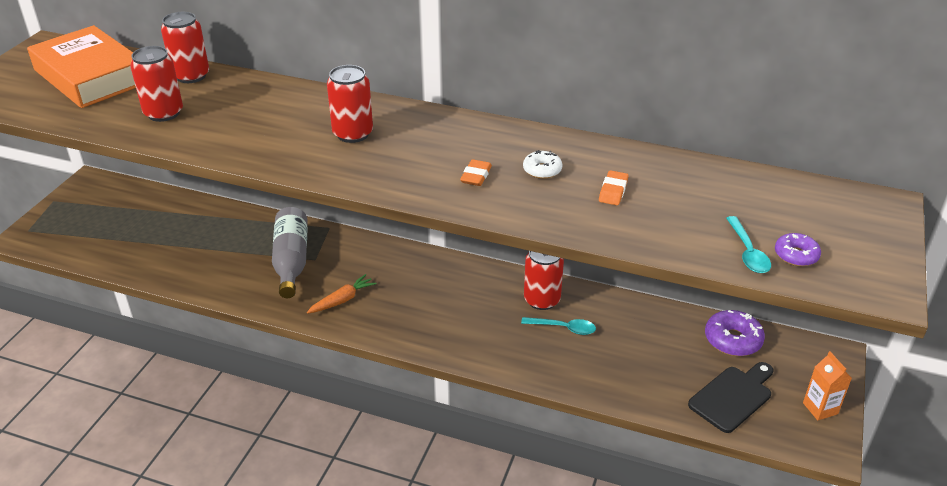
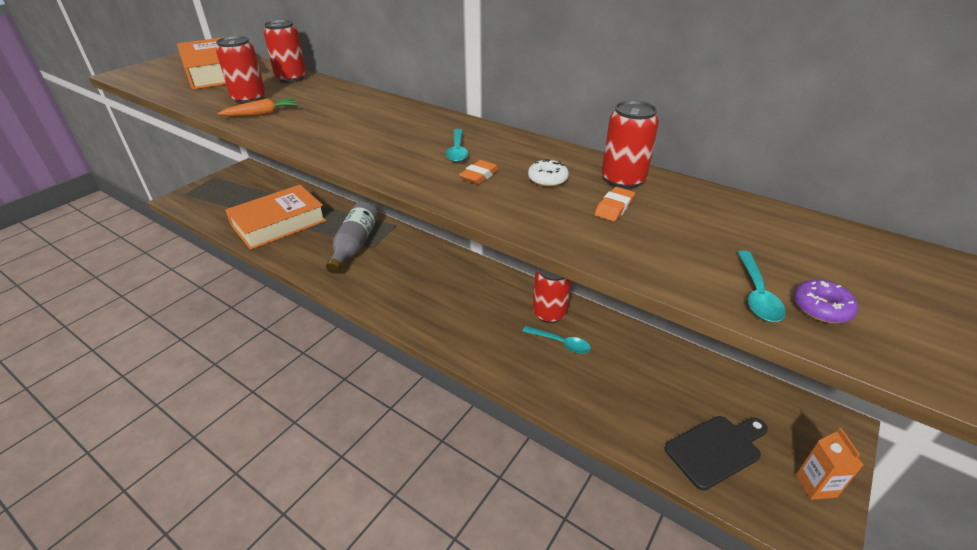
camera: 15 degrees right, 0 degrees up
orange carrot [307,274,376,314] -> orange carrot moved to [218,98,298,116]
red can [327,65,373,143] -> red can moved to [602,101,659,189]
purple donut [705,310,765,356] -> none
none -> orange book [225,185,327,250]
none -> turquoise spoon [445,129,468,162]

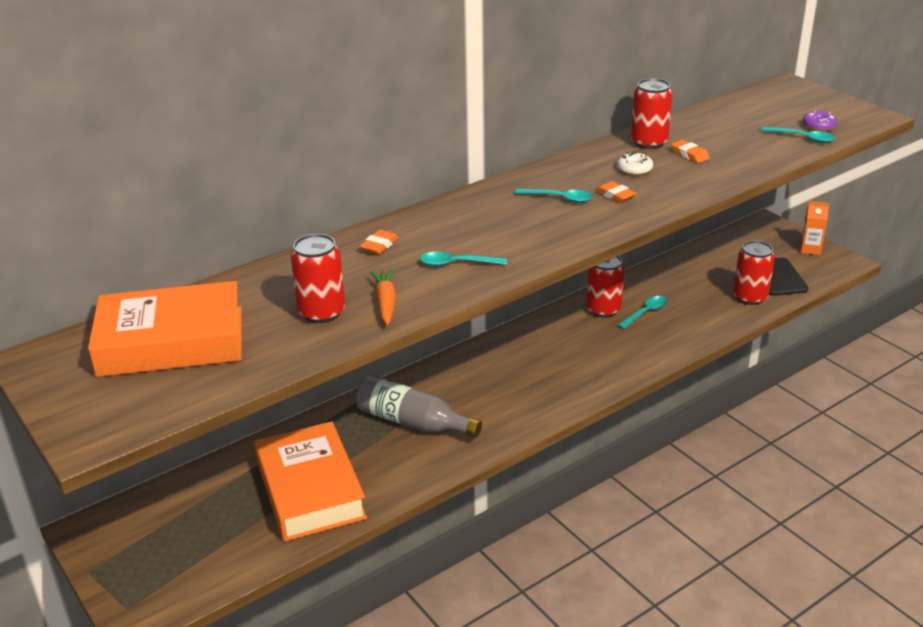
camera: 70 degrees left, 5 degrees down
red can [264,20,306,83] -> red can moved to [733,241,775,305]
none -> orange eraser [359,230,399,254]
none -> turquoise spoon [420,251,507,266]

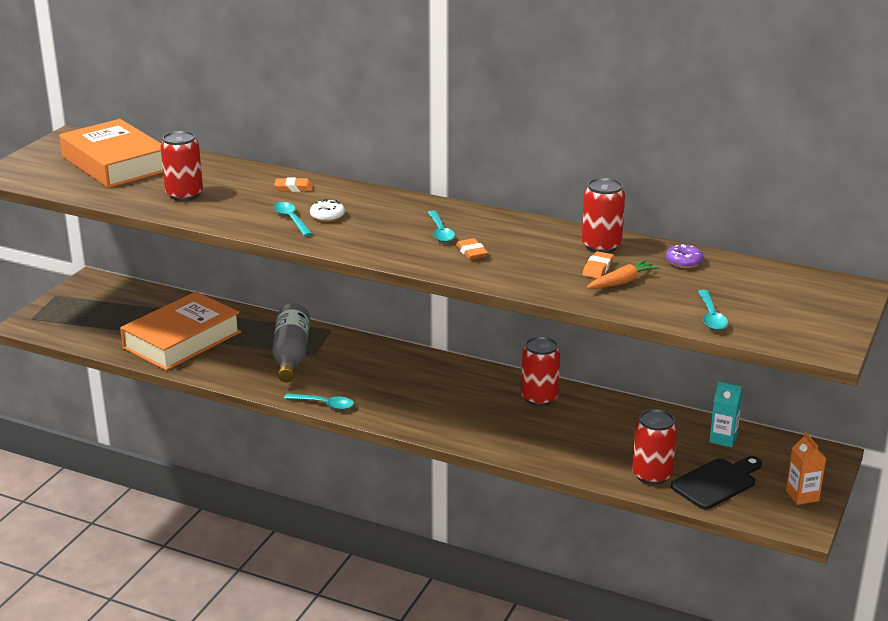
camera: 60 degrees right, 5 degrees down
orange carrot [370,269,396,325] -> orange carrot moved to [586,259,660,289]
orange eraser [595,181,637,203] -> orange eraser turned 45 degrees counterclockwise [456,238,488,260]
white donut [618,152,653,175] -> white donut moved to [310,199,345,222]
turquoise spoon [618,296,668,329] -> turquoise spoon moved to [284,393,354,410]
purple donut [803,111,837,131] -> purple donut moved to [666,244,704,268]
none -> turquoise carton [709,381,743,447]

